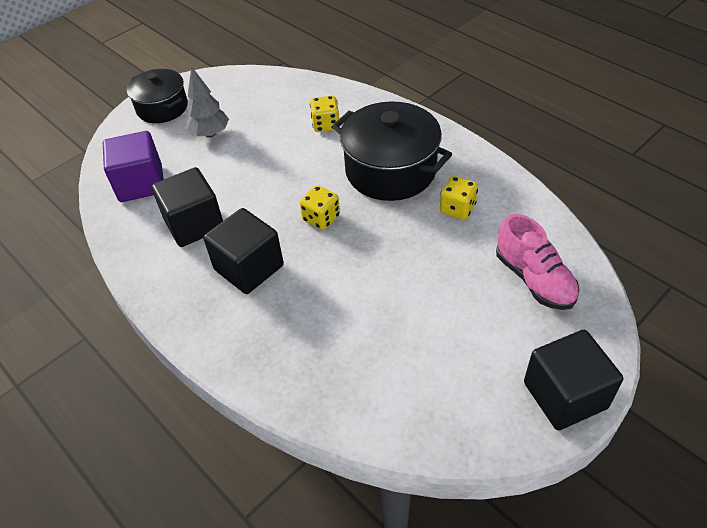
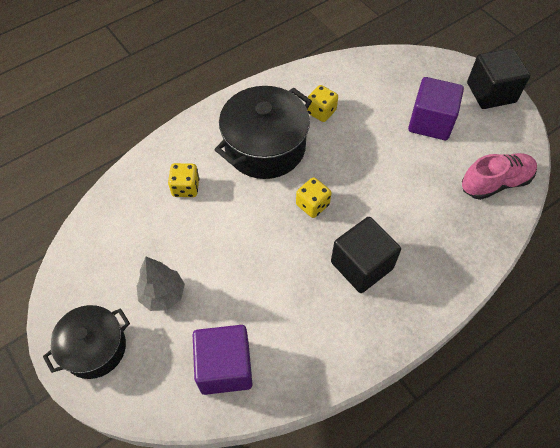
camera: 85 degrees left, 10 degrees up
black cube [151,167,223,247] -> none
pink shoe [496,214,579,310] -> pink shoe moved to [462,153,537,200]
none -> purple cube [408,77,464,140]

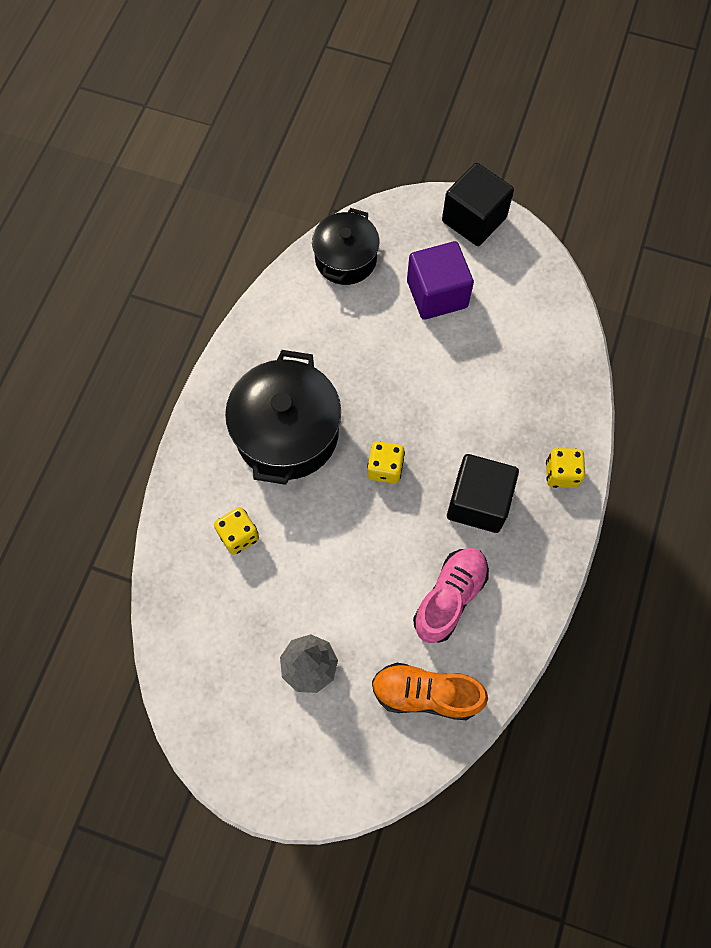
camera: 35 degrees left, 10 degrees up
black pot [43,305,130,379] -> black pot moved to [312,208,380,285]
purple cube [193,325,253,395] -> orange shoe [372,663,488,720]
yellow dice [307,85,338,122] -> yellow dice moved to [546,448,585,488]
pink shoe [462,153,537,200] -> pink shoe moved to [413,548,489,643]

